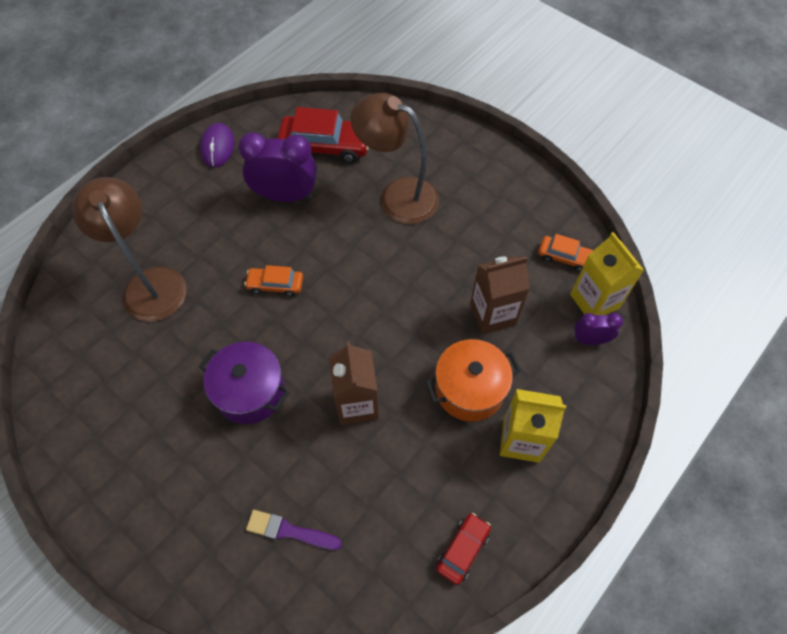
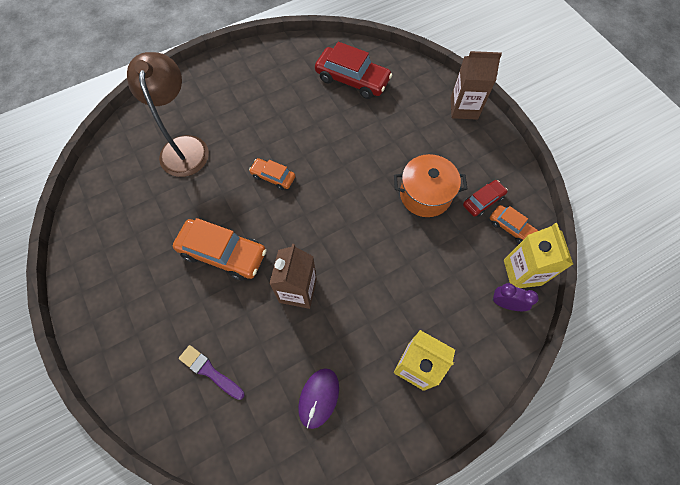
camera: 20 degrees right, 5 degrees up
purple pot [199,342,290,424] -> orange car [173,218,267,280]
purple mouse [200,123,235,167] -> purple mouse moved to [298,368,339,429]
purple clock [238,132,317,202] -> none
brown lamp [351,93,439,224] -> none
orange pot [425,339,521,422] -> orange pot moved to [394,154,467,217]
red car [436,513,491,585] -> red car moved to [463,180,508,217]
brown carton [470,256,530,334] -> brown carton moved to [451,51,502,120]

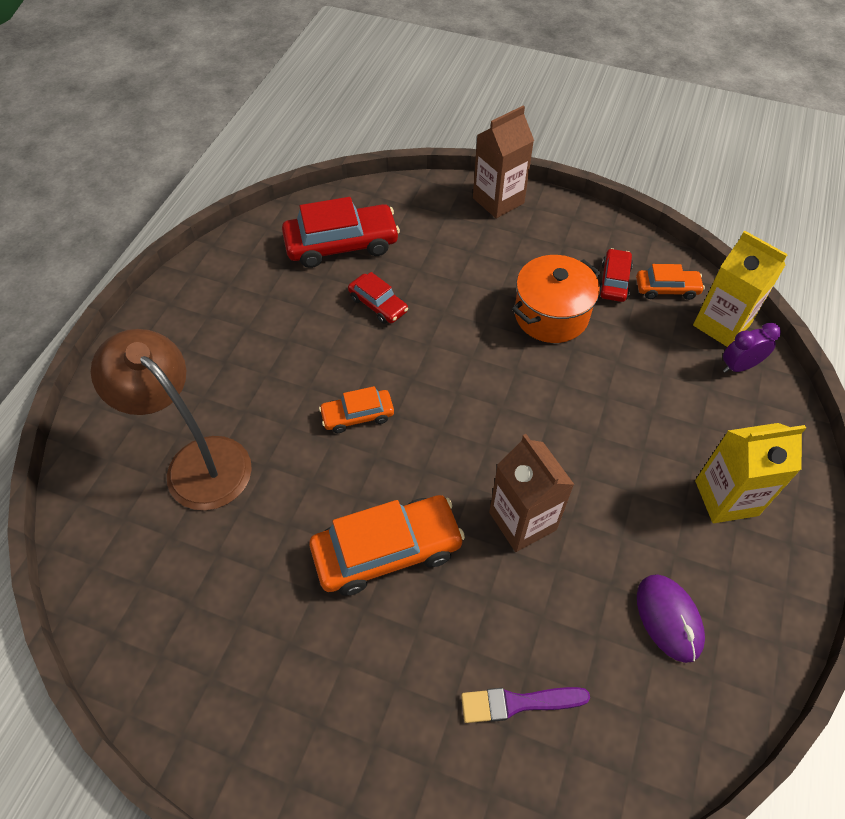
camera: 40 degrees left, 10 degrees down
none -> red car [348,272,408,324]

